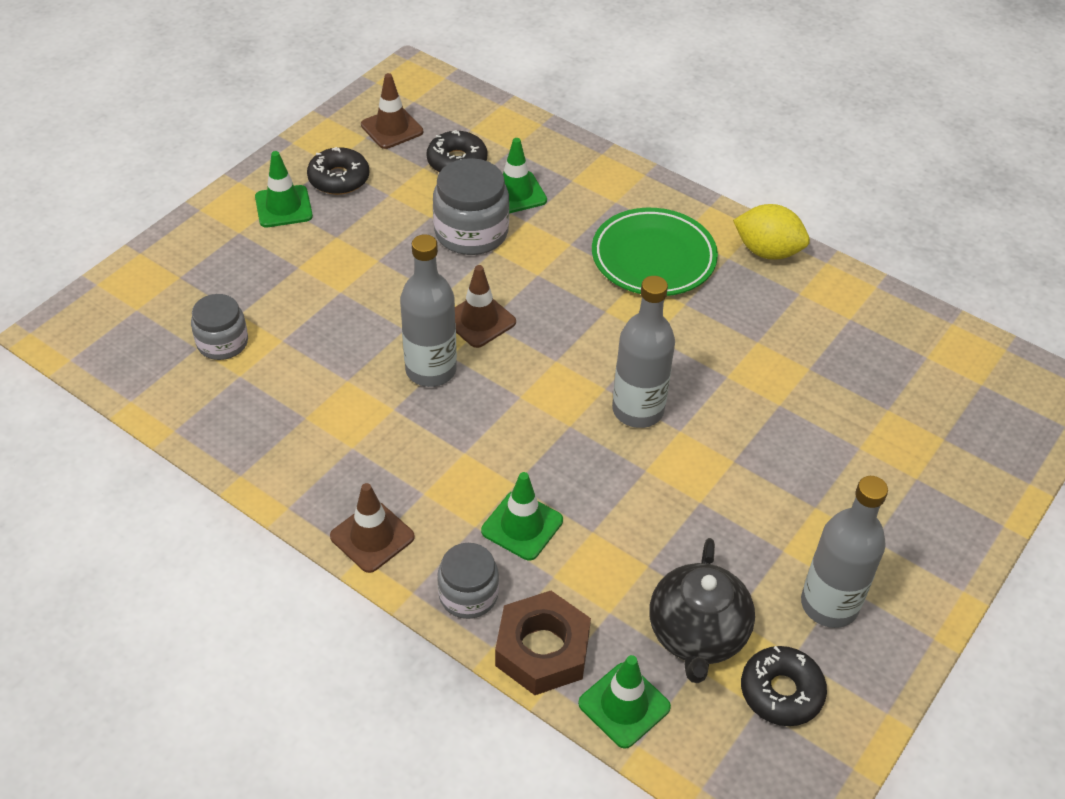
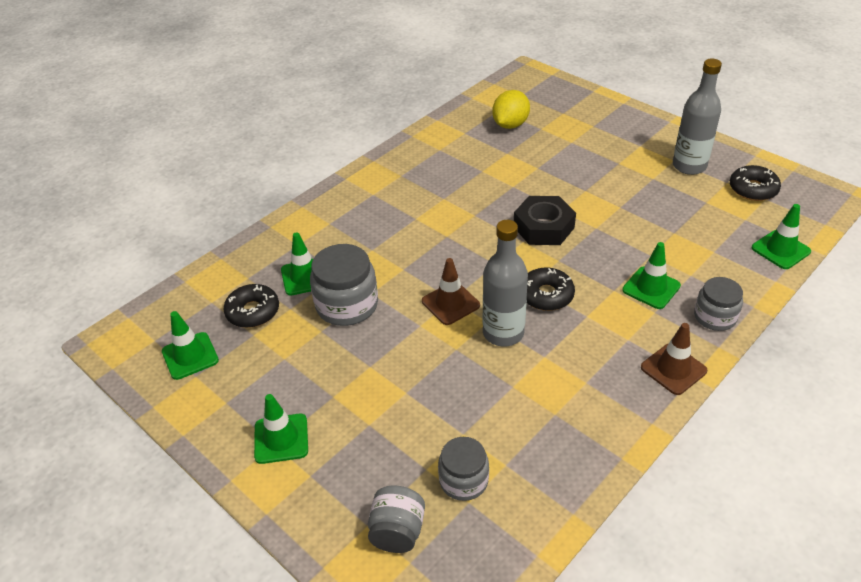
camera: 80 degrees left, 5 degrees down
black donut [307,147,369,195] -> black donut moved to [527,268,575,311]
brown traffic cone [361,73,423,149] -> green traffic cone [162,311,219,380]
brown nut [495,591,591,695] -> none
green plate [592,208,718,296] -> none
grey bottle [612,276,675,428] -> black nut [514,196,576,245]
black teapot [649,538,755,683] -> none
yellow lemon [733,204,810,260] -> yellow lemon moved to [492,90,530,129]
none -> grey jar [368,486,425,553]

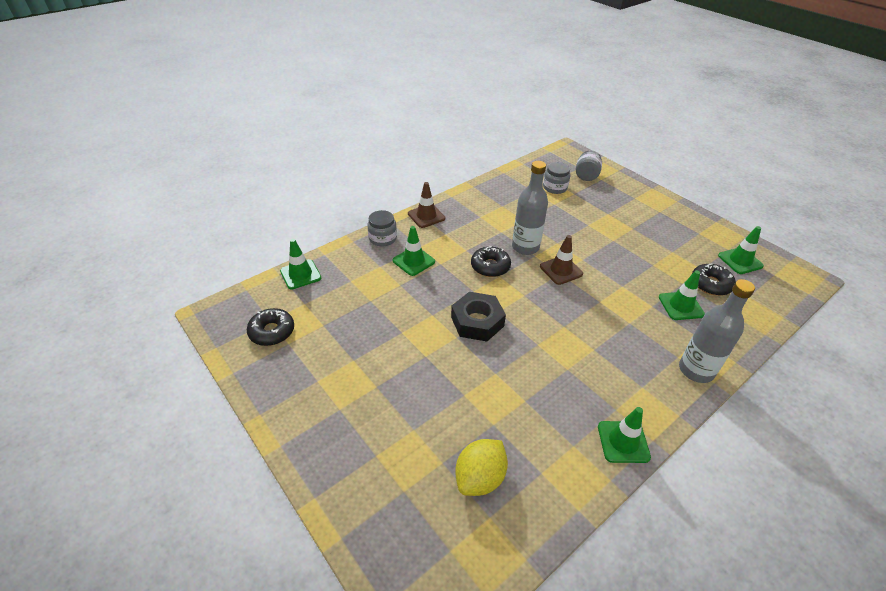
camera: 175 degrees left, 0 degrees up
green traffic cone [254,394,308,464] -> green traffic cone moved to [598,407,651,463]
grey jar [310,244,378,326] -> none
grey bottle [673,59,722,175] -> grey bottle moved to [679,279,755,383]

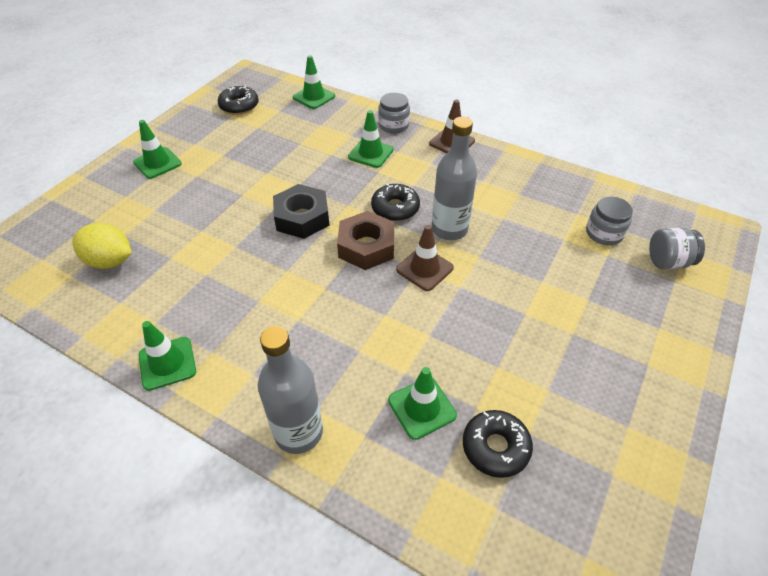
camera: 70 degrees right, 5 degrees up
green traffic cone [718,226,764,274] -> green traffic cone moved to [133,120,182,179]
none -> brown nut [337,211,394,270]

